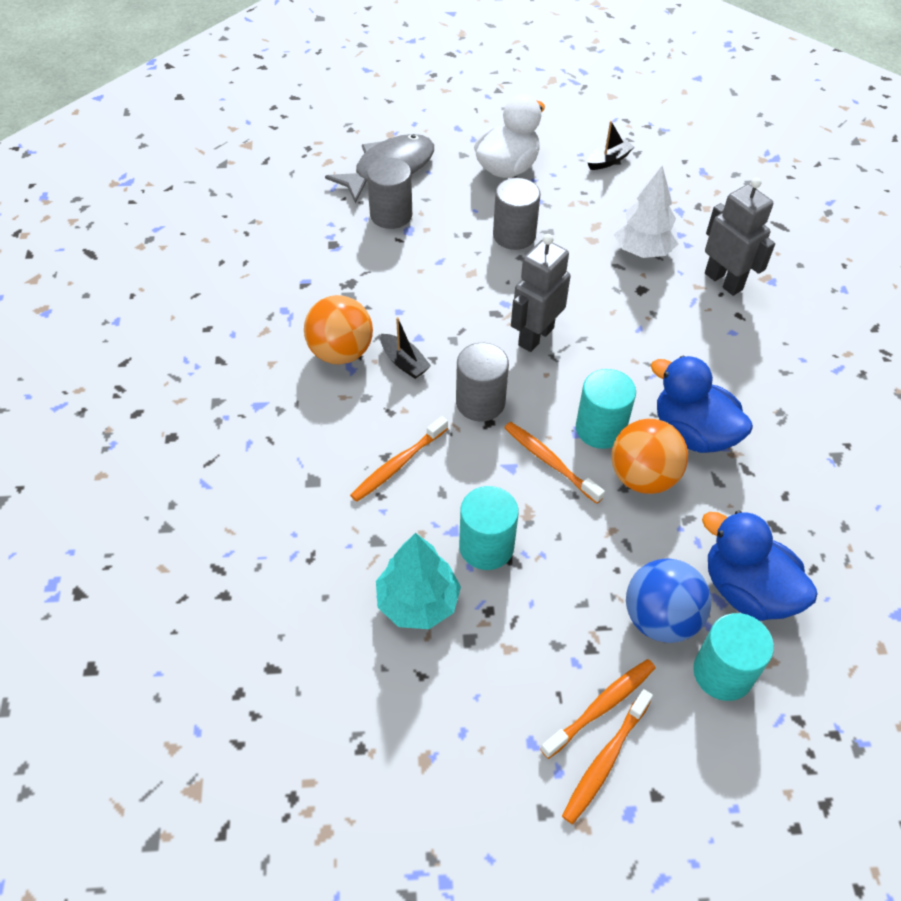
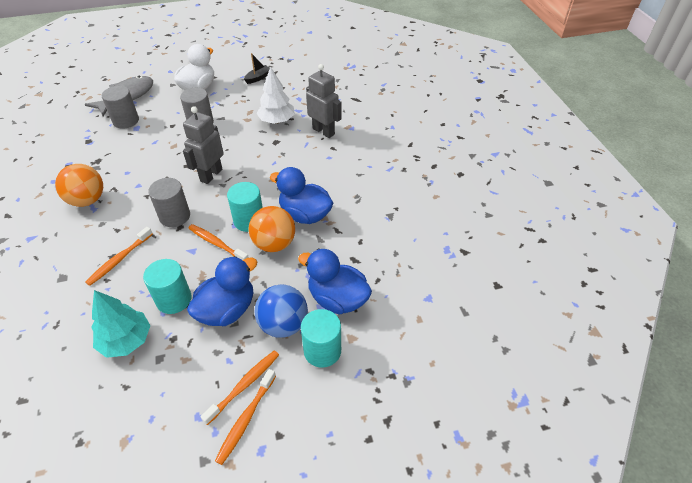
camera: 10 degrees left, 5 degrees down
black boat [380,317,431,379] -> none
none -> blue duck [187,256,257,326]

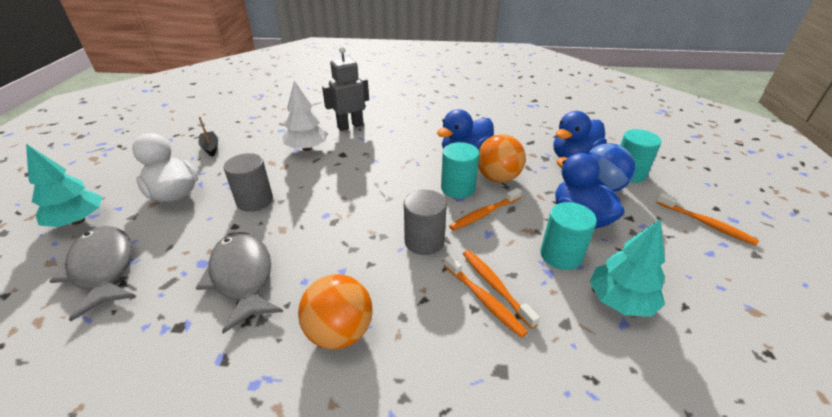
camera: 70 degrees left, 10 degrees down
grey cylinder [102,86,139,129] -> none
grey robot [183,106,224,184] -> none
orange toothbrush [200,350,279,425] -> orange toothbrush moved to [463,250,540,329]
none -> turquoise tree [26,144,102,227]
none -> grey fish [196,232,283,334]

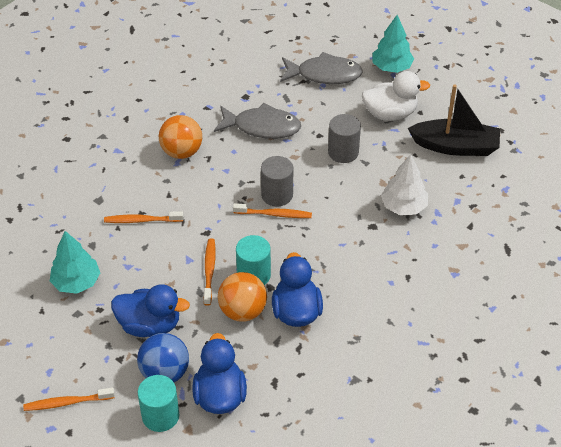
camera: 125 degrees right, 10 degrees up
black boat [198,117,218,157] -> black boat [408,84,500,156], size x2.18
grey robot [322,47,369,131] -> none
grey cylinder [404,190,447,255] -> grey cylinder moved to [261,156,293,206]
orange toothbrush [463,250,540,329] -> orange toothbrush moved to [233,203,312,218]
turquoise cylinder [540,202,597,270] -> none

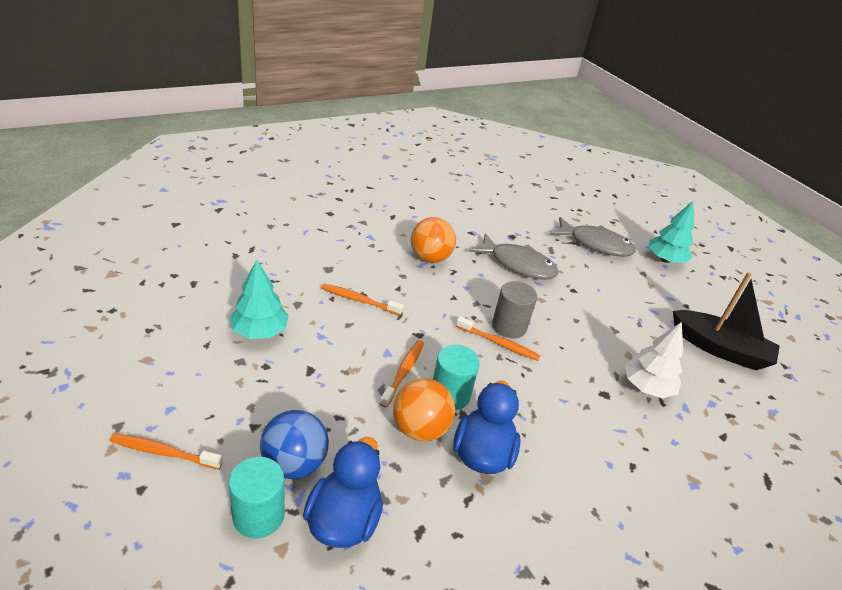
camera: 15 degrees right, 10 degrees down
blue duck [111,284,190,337] -> none
grey cylinder [328,114,361,163] -> none
white duck [362,71,430,121] -> none

